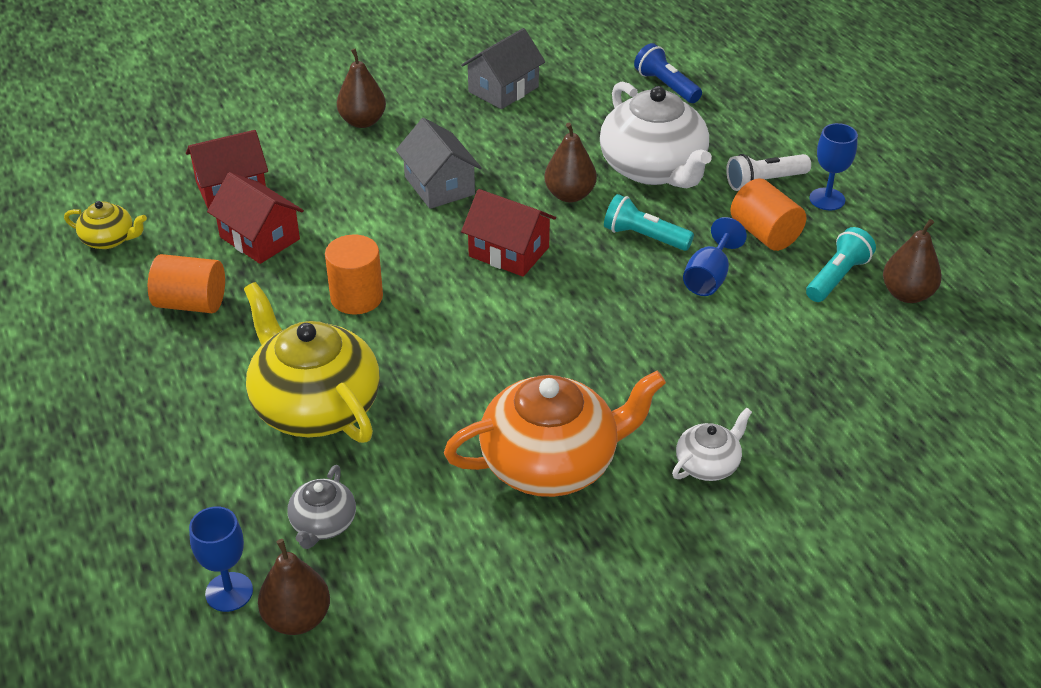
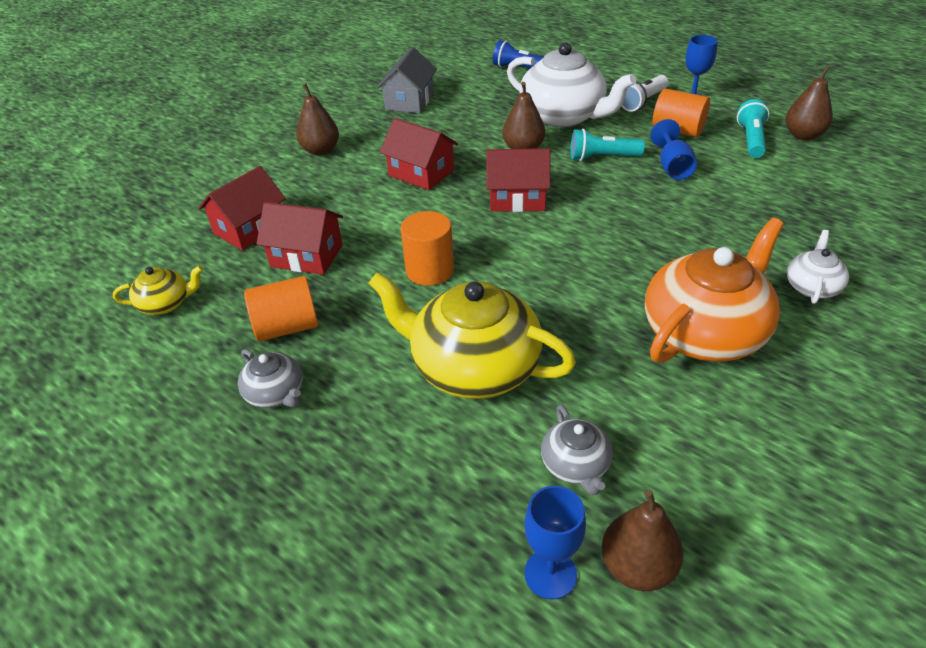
camera: 25 degrees left, 0 degrees up
grey house [396,118,482,209] -> red house [380,118,458,190]
none -> grey teapot [238,349,303,408]

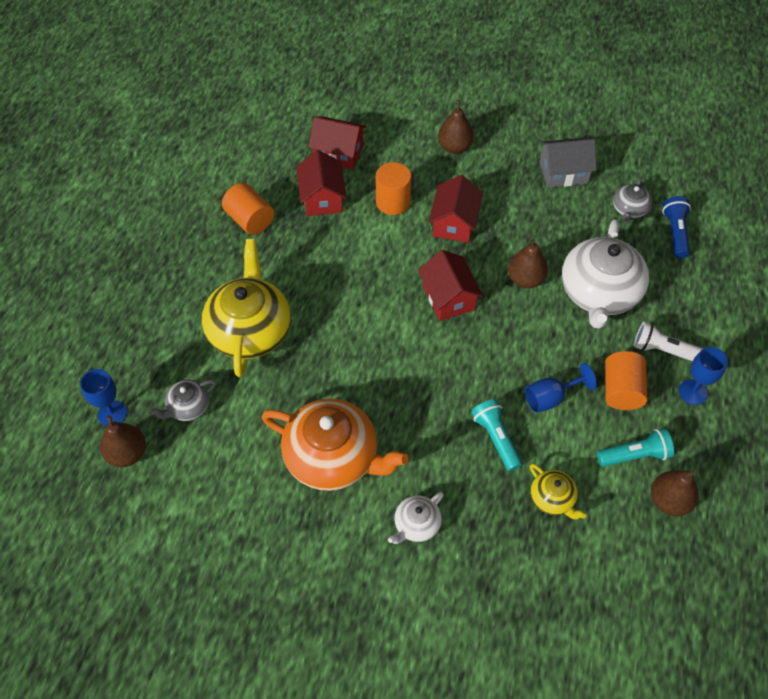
camera: 65 degrees right, 15 degrees up
yellow teapot [113,265,203,315] -> yellow teapot moved to [530,464,586,519]
grey teapot [238,349,303,408] -> grey teapot moved to [613,177,652,222]
orange cylinder [401,211,454,286] -> orange cylinder moved to [376,162,411,215]
turquoise flashlight [571,129,645,161] -> turquoise flashlight moved to [471,399,522,471]
white teapot [787,230,849,304] -> white teapot turned 135 degrees clockwise [388,492,444,544]

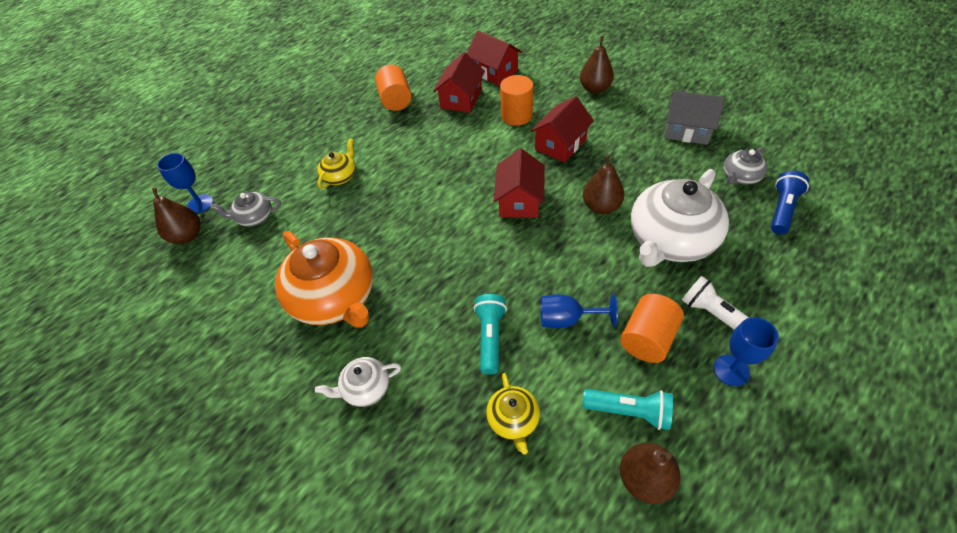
camera: 30 degrees right, 5 degrees down
yellow teapot [202,239,291,377] -> yellow teapot [317,138,356,189], size x0.48

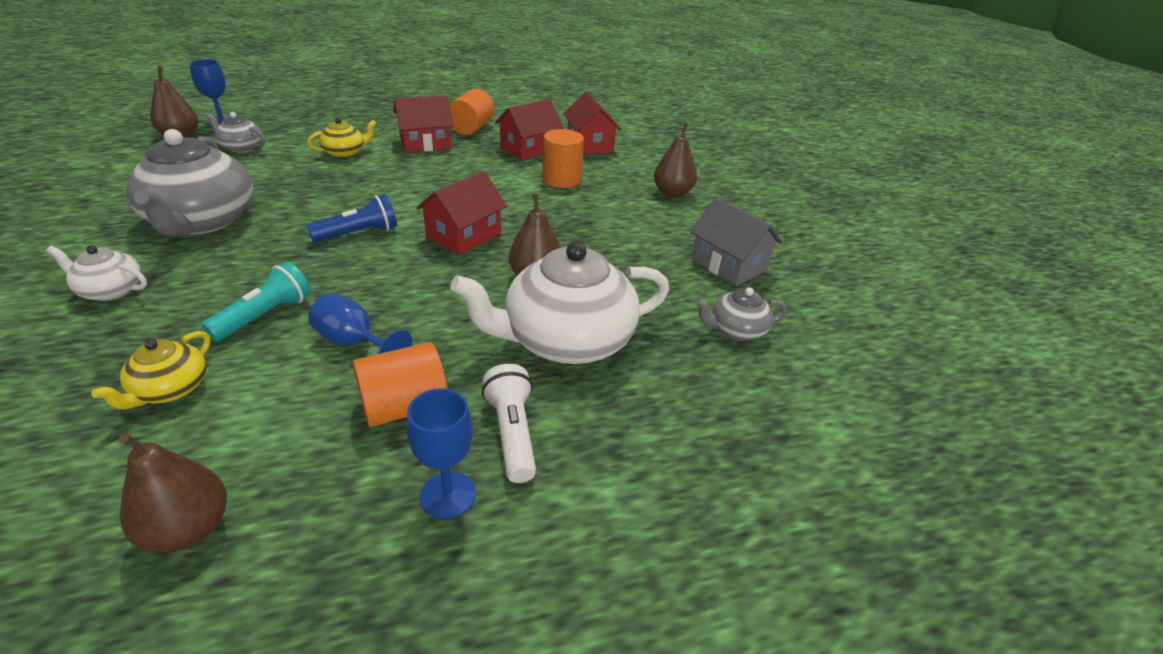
camera: 25 degrees right, 15 degrees down
orange teapot [275,231,373,328] -> grey teapot [126,129,253,236]
red house [530,96,594,163] -> red house moved to [394,95,453,153]
turquoise flashlight [582,389,673,430] -> none
blue flashlight [771,171,809,234] -> blue flashlight moved to [307,194,397,243]

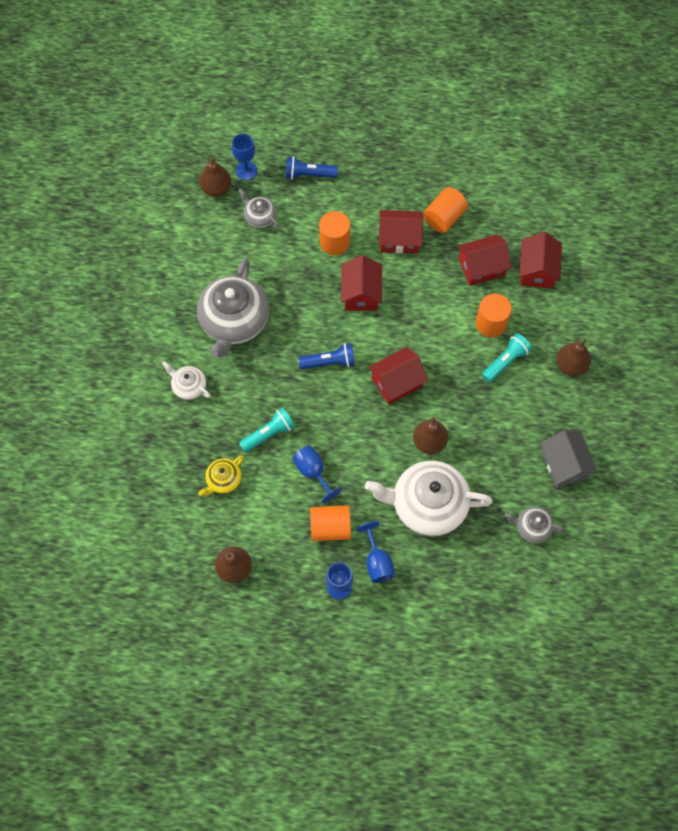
camera: 25 degrees right, 30 degrees up
yellow teapot [307,118,377,158] -> orange cylinder [319,211,350,255]
white flashlight [482,364,536,483] -> blue goblet [356,521,395,583]
none -> blue flashlight [286,156,338,180]
none -> red house [341,255,382,311]
none -> turquoise flashlight [482,333,532,382]

